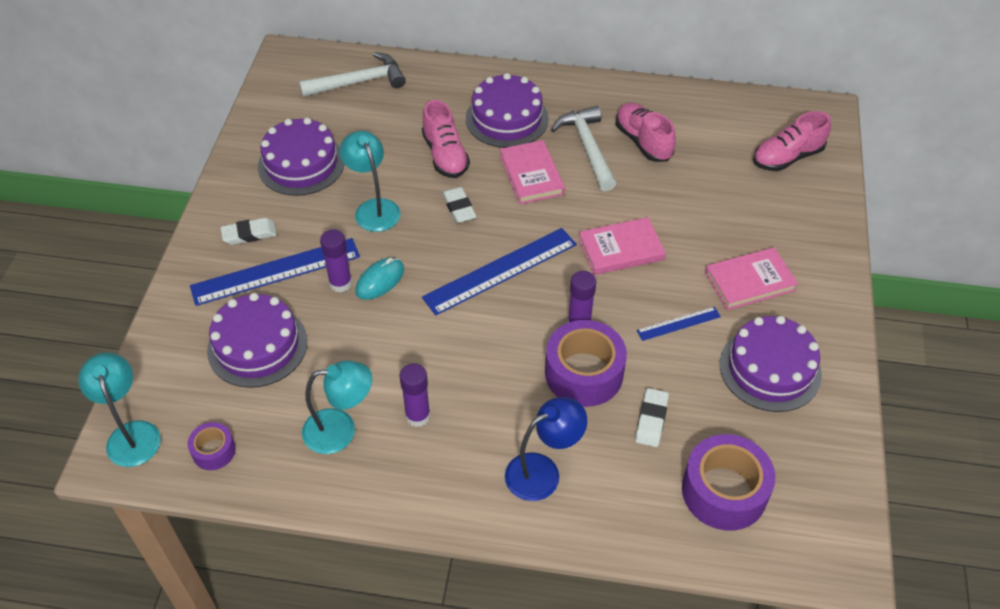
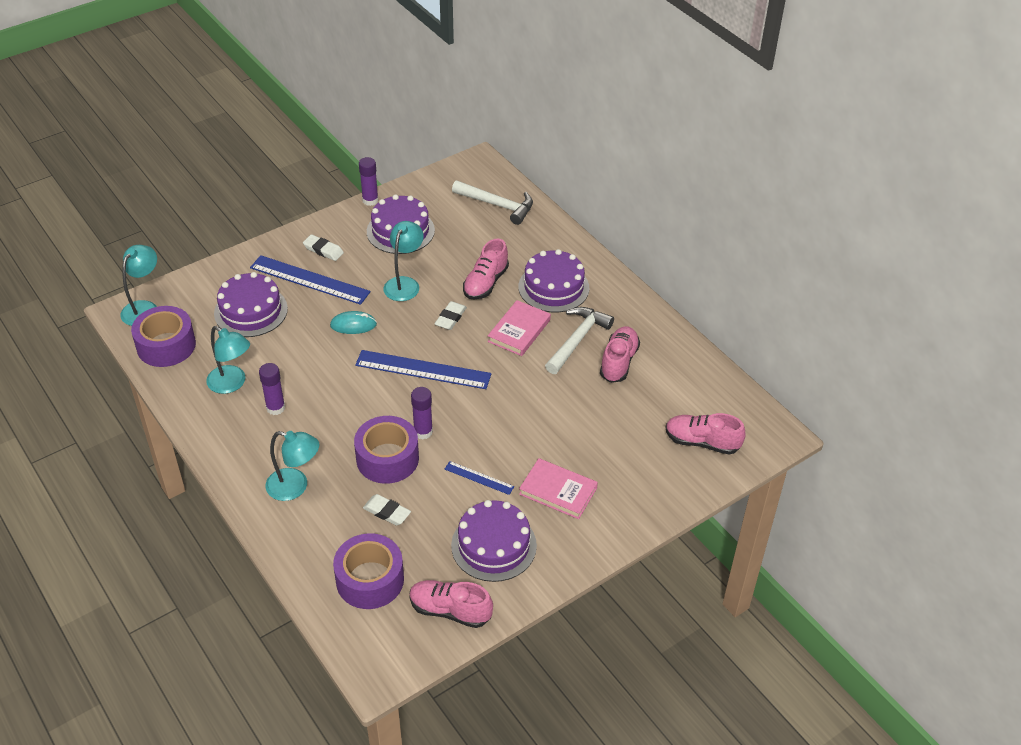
camera: 45 degrees right, 5 degrees down
purple tape [188,422,236,470] -> purple tape [131,306,196,367], size x1.93
purple glue stick [320,229,352,292] -> purple glue stick moved to [359,157,379,206]
blue lamp [505,397,587,501] -> turquoise lamp [266,431,319,501]
pink book [579,217,666,275] -> none
white eraser [635,388,669,447] -> white eraser turned 60 degrees clockwise [363,494,411,526]
none -> pink shoe [409,580,493,628]

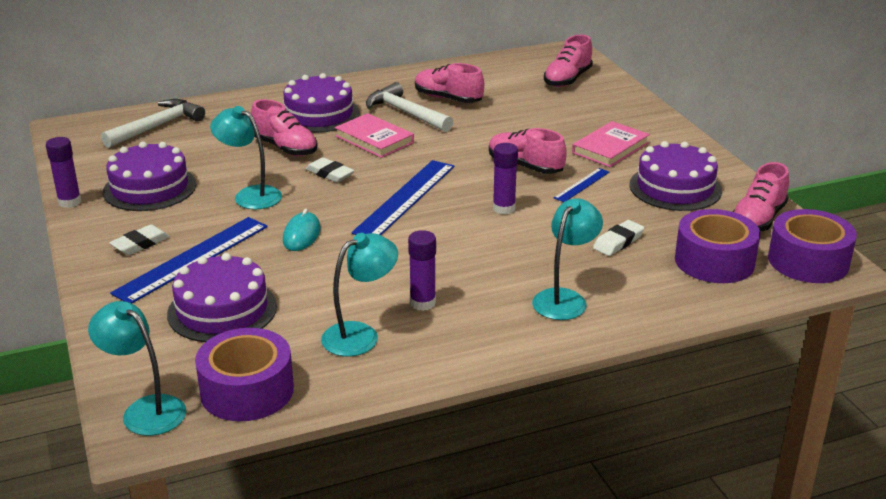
camera: 75 degrees left, 15 degrees down
purple tape [354,416,419,484] -> purple tape moved to [768,209,857,283]
none -> pink shoe [489,128,567,174]

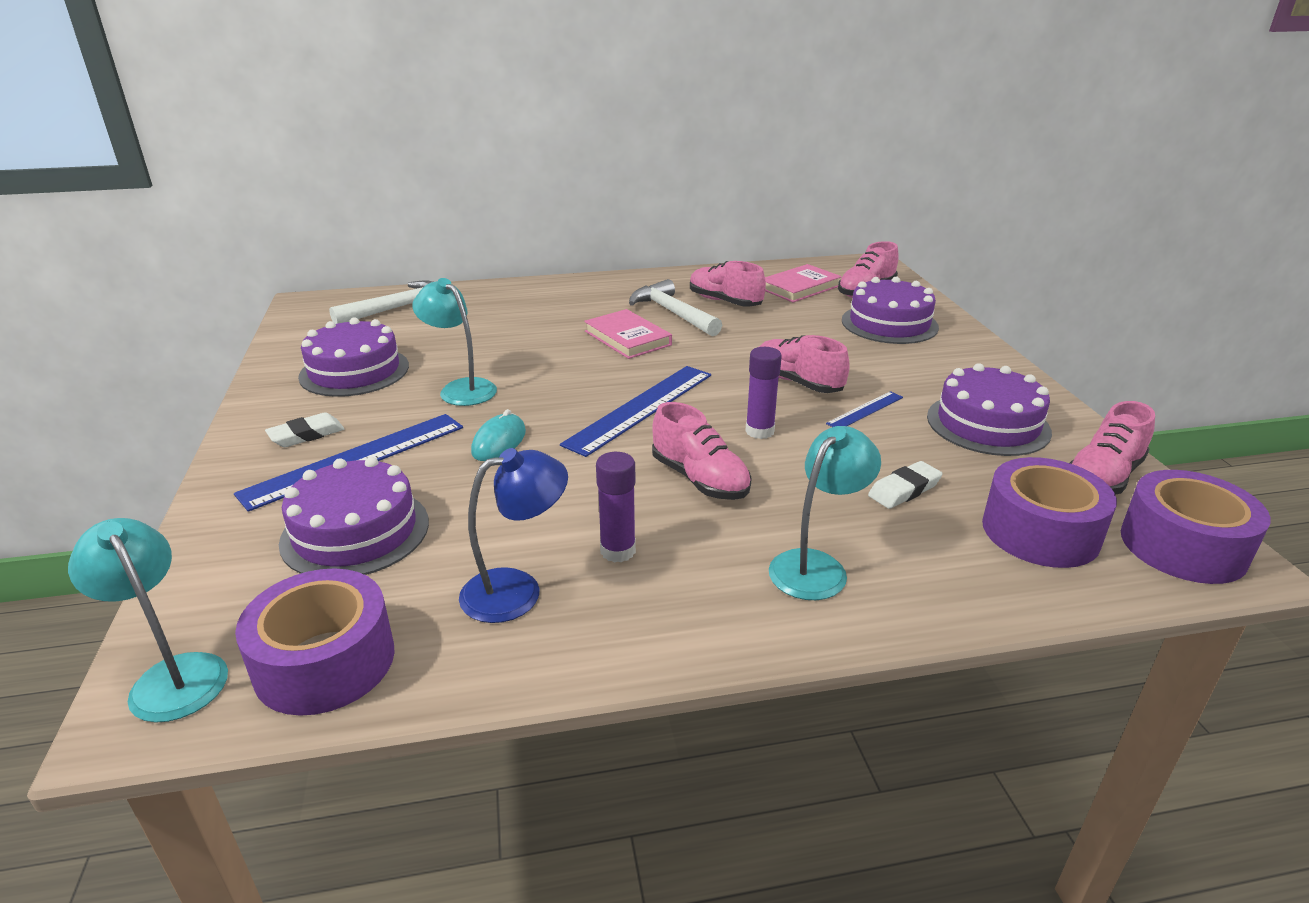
camera: 10 degrees right, 0 degrees up
purple glue stick [46,137,82,208] -> none
pink shoe [251,99,318,156] -> pink shoe moved to [652,402,752,500]
purple cake [283,73,360,133] -> purple cake moved to [842,277,939,344]
white eraser [306,157,354,183] -> none
turquoise lamp [321,233,398,356] -> blue lamp [459,448,568,623]
pink book [572,121,650,167] -> pink book moved to [765,264,842,303]

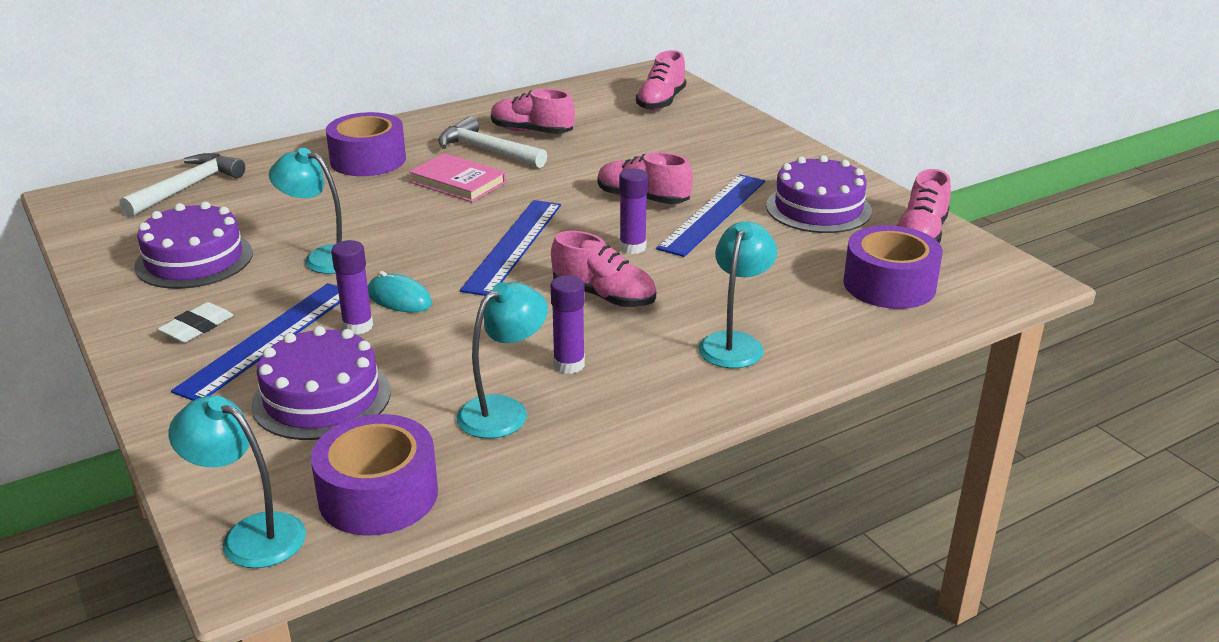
camera: 20 degrees left, 0 degrees up
blue lamp [459,448,568,623] -> turquoise lamp [456,282,548,439]
turquoise mouse [471,409,526,461] -> turquoise mouse turned 60 degrees counterclockwise [368,271,432,312]
pink book [765,264,842,303] -> none
blue ruler [826,391,903,427] -> blue ruler [656,174,765,257], size x2.01
purple cake [842,277,939,344] -> none
white eraser [868,461,943,509] -> none
purple tape [1121,470,1271,584] -> purple tape moved to [326,112,406,176]
none -> purple glue stick [331,240,373,335]

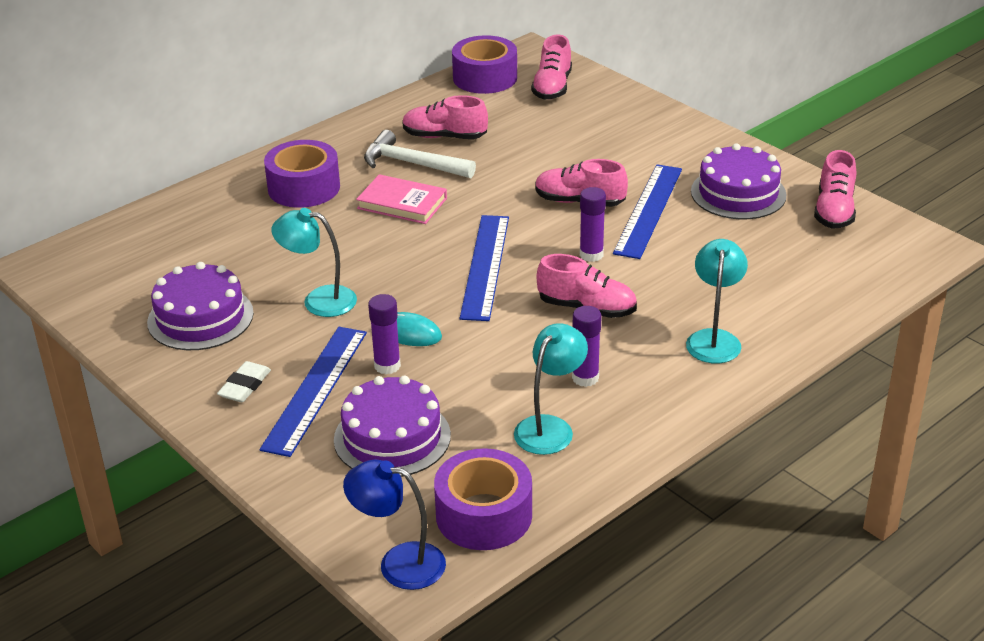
camera: 10 degrees left, 5 degrees up
white hammer [120,153,245,217] -> none
turquoise lamp [168,396,306,568] -> blue lamp [343,459,446,590]
purple tape [843,225,943,309] -> purple tape moved to [452,35,517,94]

